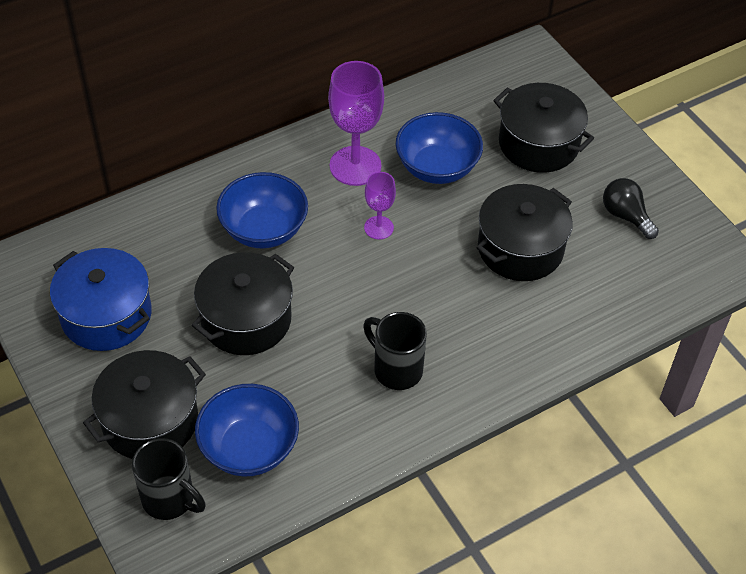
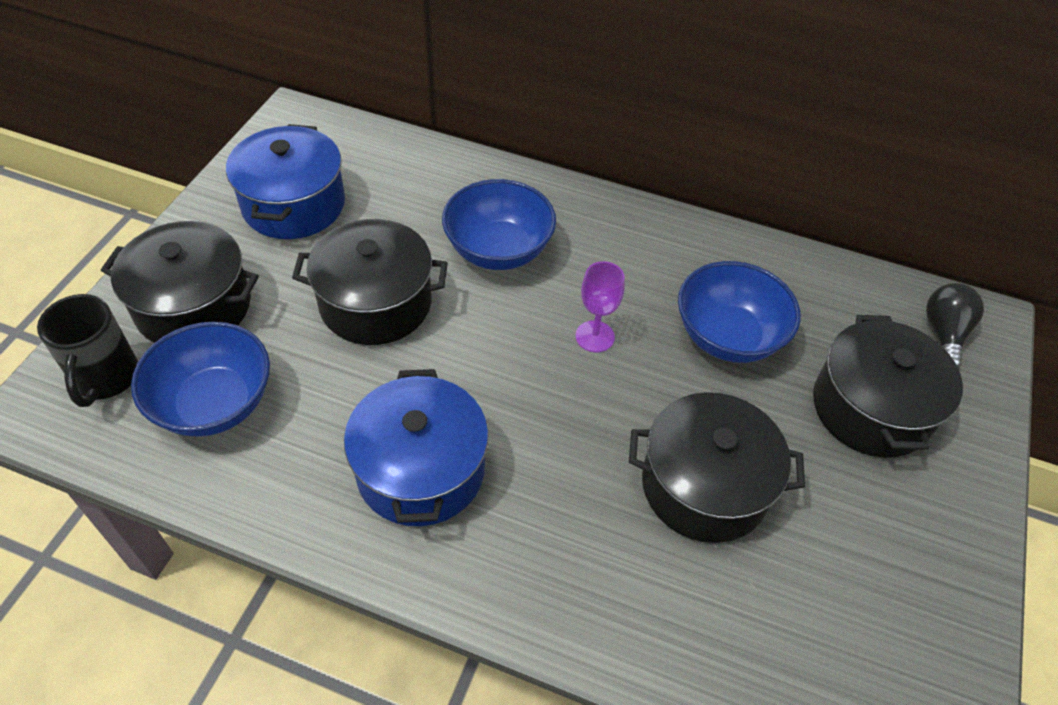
camera: 50 degrees right, 0 degrees up
purple goblet [328,61,384,186] -> none
black mug [363,312,427,390] -> blue pot [344,369,489,526]
black light bulb [603,178,659,239] -> black light bulb moved to [926,283,984,369]

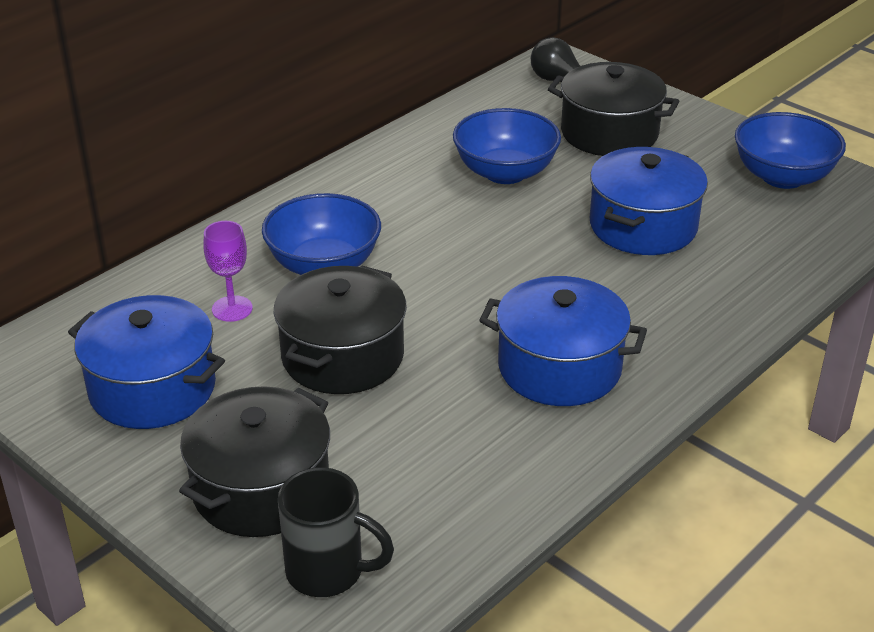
camera: 65 degrees left, 15 degrees down
blue bowl [131,322,270,436] -> blue bowl moved to [735,112,846,189]
purple goblet [575,261,625,352] -> purple goblet moved to [203,221,253,322]
black pot [629,392,805,543] -> blue pot [590,147,708,255]

